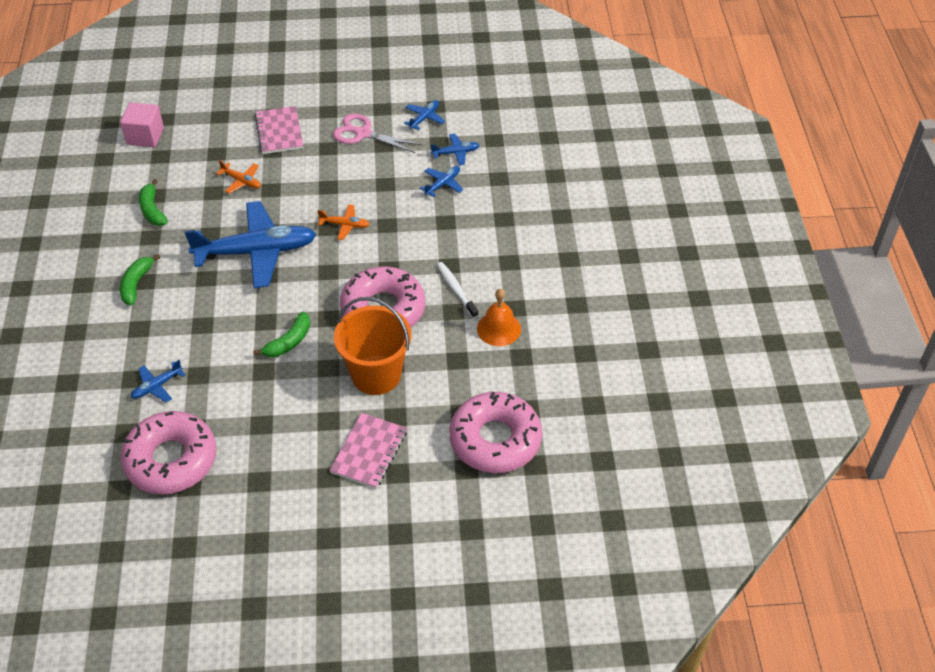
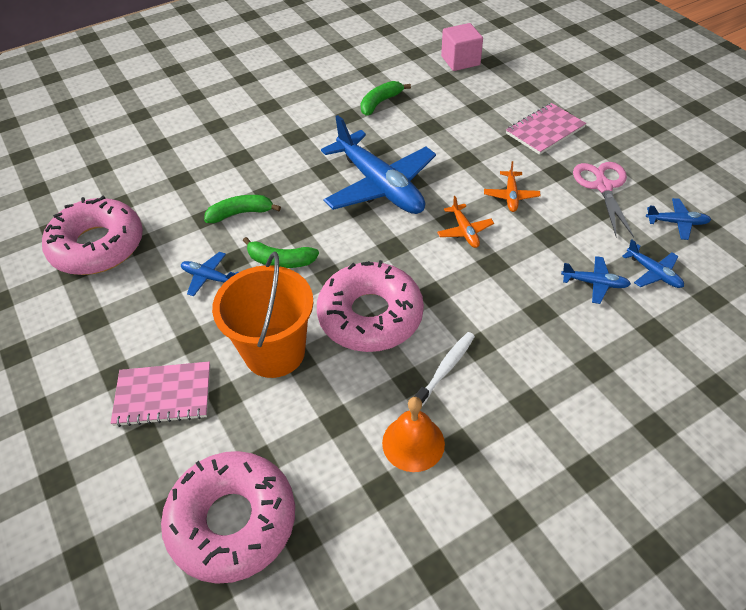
camera: 65 degrees right, 0 degrees up
green banana [120,254,160,305] -> green banana moved to [204,195,281,223]
blue plane [131,360,185,402] -> blue plane moved to [181,252,239,296]
orange plane [216,160,261,194] -> orange plane moved to [484,161,541,212]

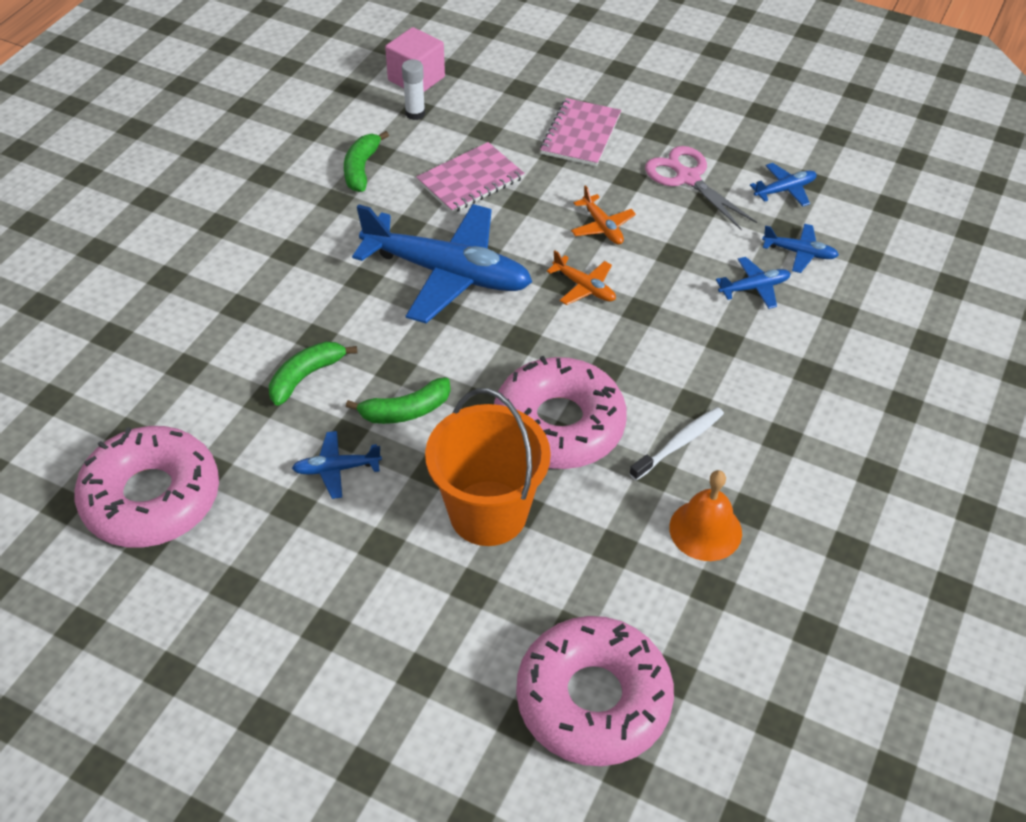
camera: 35 degrees left, 0 degrees up
pink notebook [111,361,211,427] -> pink notebook moved to [416,142,525,213]
white toothbrush [414,332,475,406] -> white toothbrush turned 45 degrees clockwise [629,407,724,481]
none -> white glue stick [402,59,425,120]

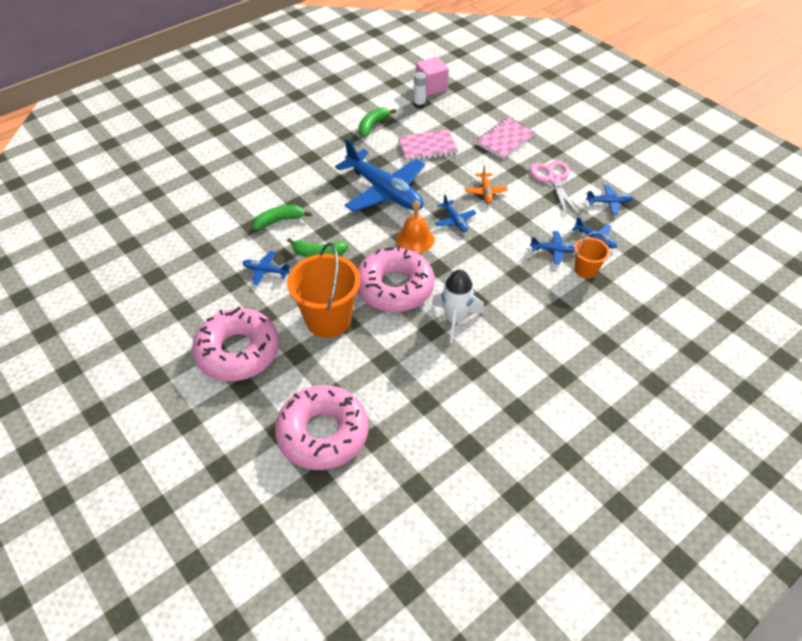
camera: 25 degrees right, 0 degrees up
pink donut [75,426,219,548] -> pink donut moved to [192,307,279,381]
orange plane [547,250,616,305] -> blue plane [435,195,476,232]
white toothbrush [629,407,724,481] -> white rocket [432,270,484,344]
orange bell [669,470,742,561] -> orange bell moved to [396,200,434,253]
none -> orange bucket [574,232,610,279]

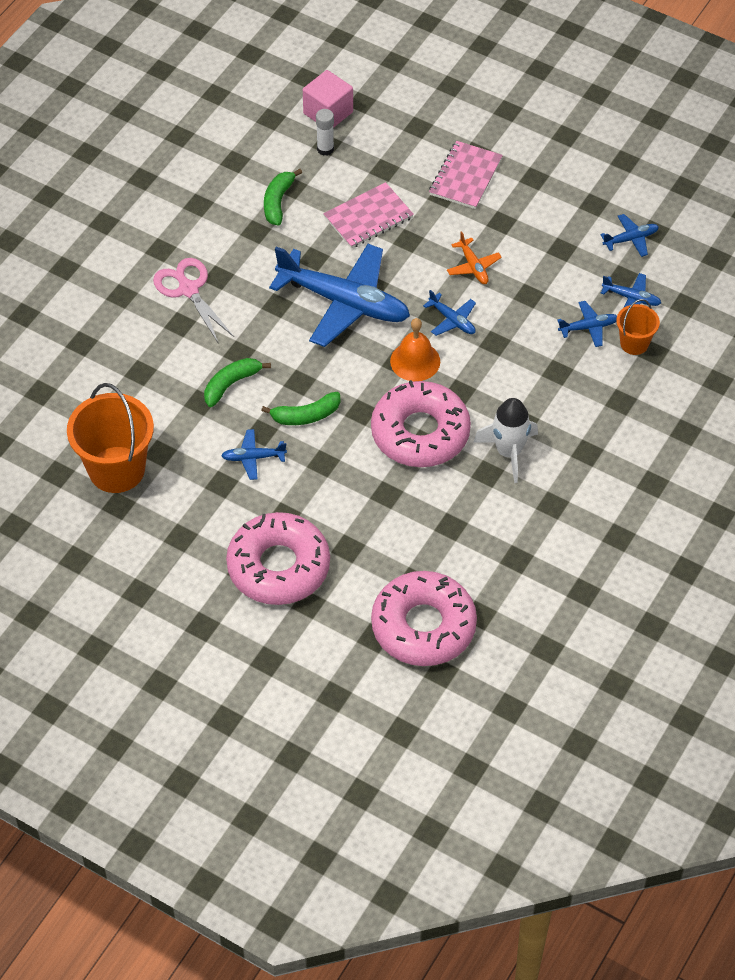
camera: 20 degrees left, 5 degrees up
orange bucket [287,242,360,338] -> orange bucket moved to [67,383,154,493]
pink scissors [530,161,579,215] -> pink scissors moved to [153,258,234,342]

